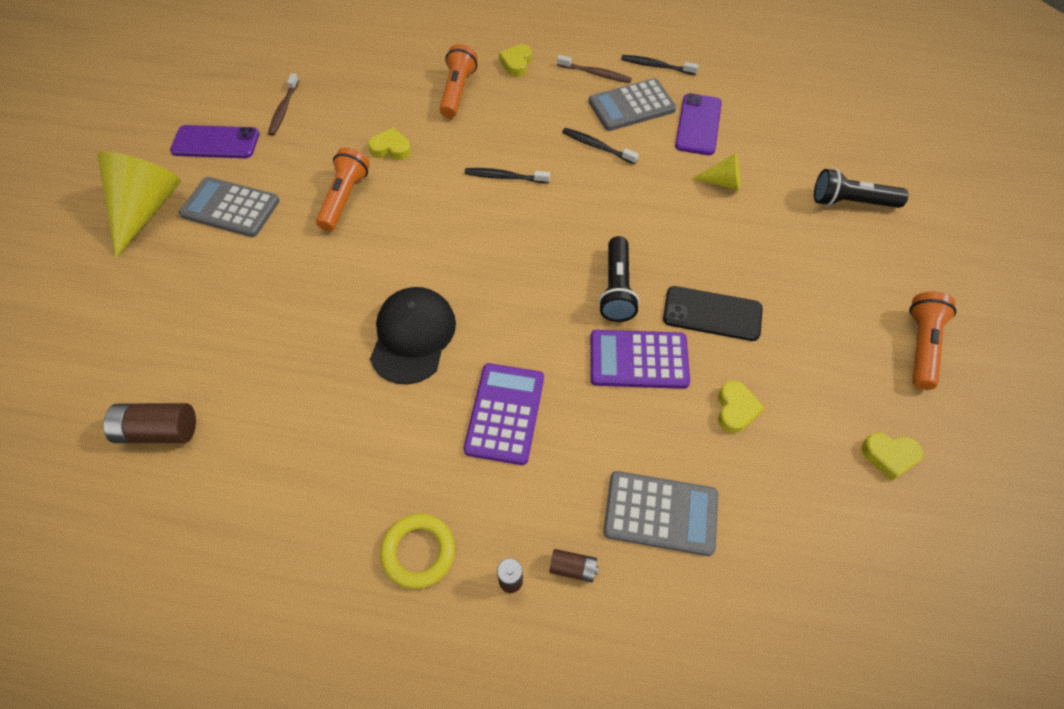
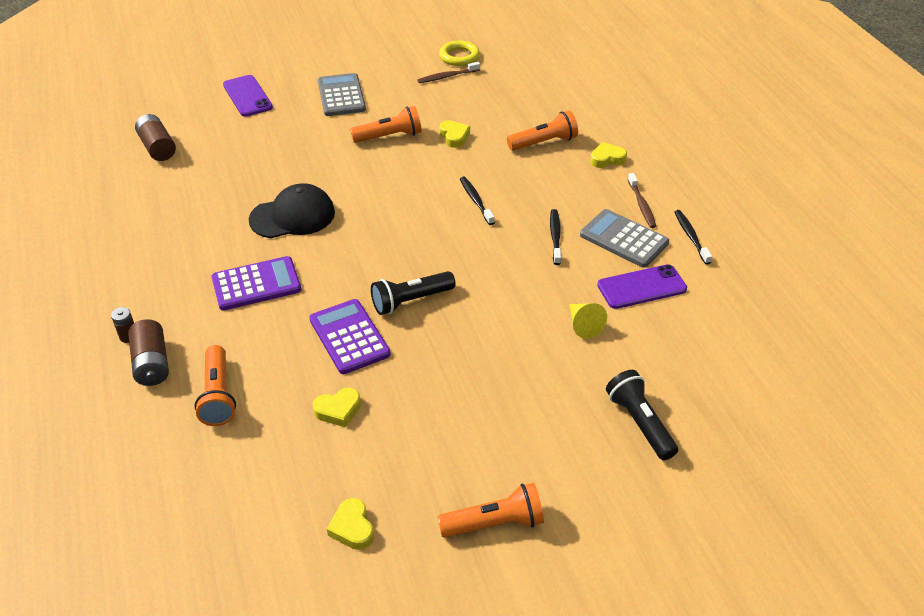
camera: 60 degrees right, 15 degrees down
yellow cone [97,152,181,258] -> none
purple phone [170,125,259,158] -> purple phone moved to [223,75,273,117]
yellow ring [380,514,455,589] -> yellow ring moved to [439,40,480,66]
brown battery [549,549,599,582] -> brown battery [128,319,169,386], size x1.80
grey calculator [603,471,718,556] -> orange flashlight [194,345,236,426]
black phone [663,286,763,341] -> none

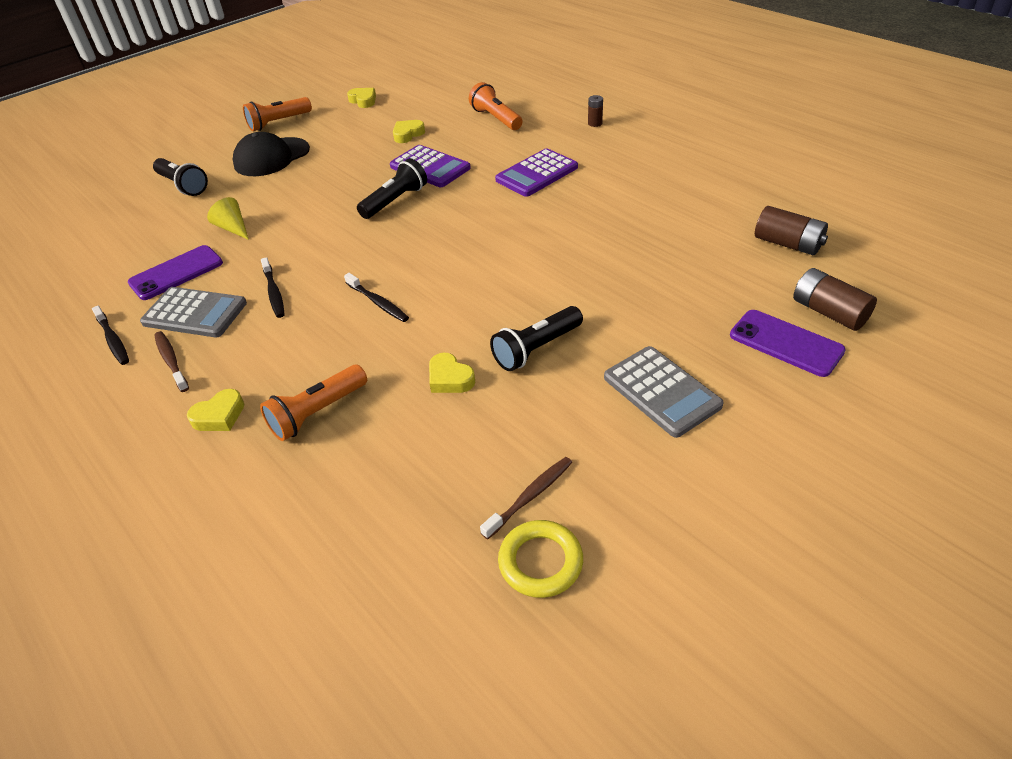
camera: 160 degrees right, 0 degrees up
brown battery [128,319,169,386] -> brown battery moved to [793,268,877,331]
black cap [249,183,335,238] -> black cap moved to [233,132,310,176]
orange flashlight [350,106,422,143] -> black flashlight [490,306,583,371]

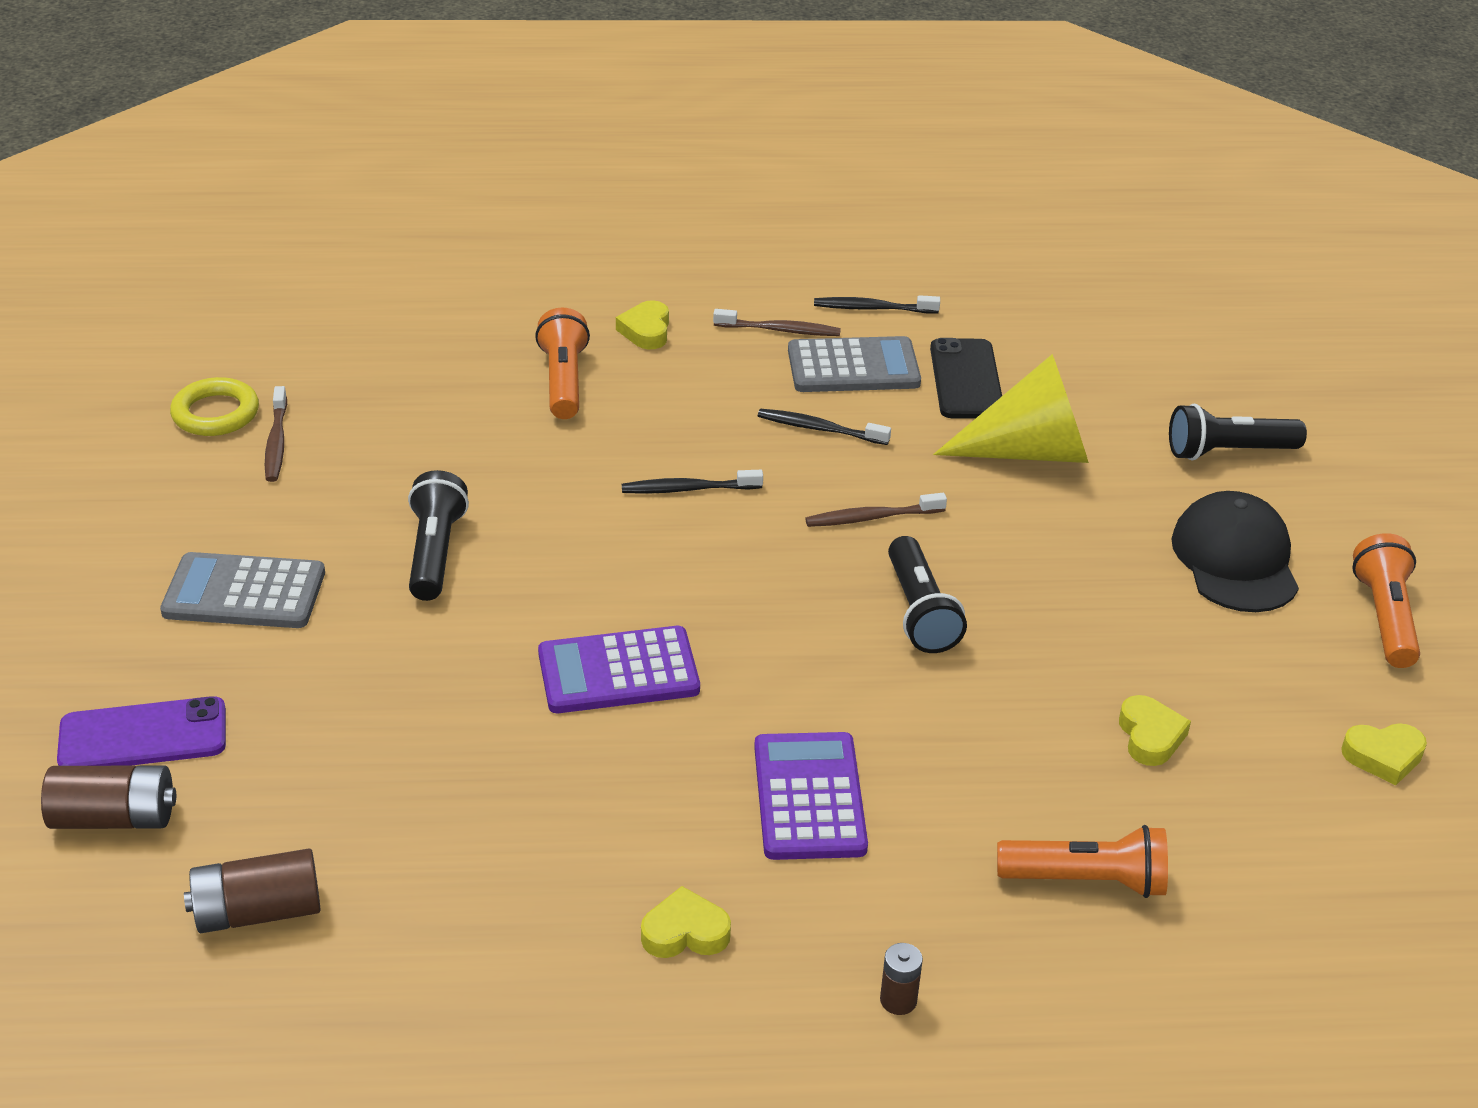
camera: 125 degrees right, 5 degrees down
purple phone [128,245,223,300] -> black phone [930,338,1002,419]
grey calculator [140,287,247,337] -> grey calculator turned 150 degrees counterclockwise [788,336,921,392]
yellow cone [207,197,249,240] -> yellow cone [933,354,1089,463], size x1.96
purple calculator [390,145,471,187] -> purple calculator moved to [538,626,700,713]
yellow heart [429,353,475,393] -> yellow heart moved to [641,886,731,958]
none -> brown toothbrush [805,493,947,527]

